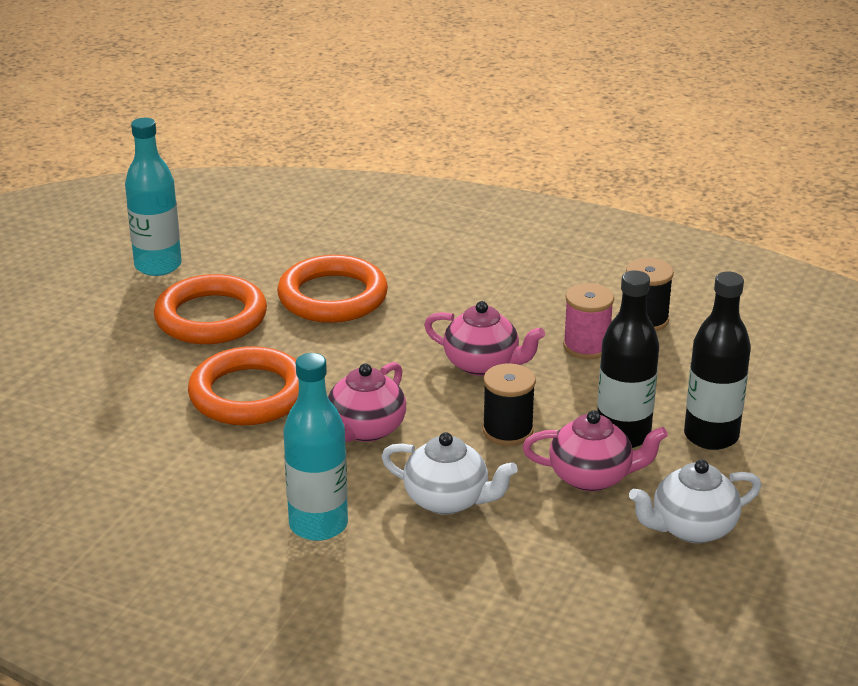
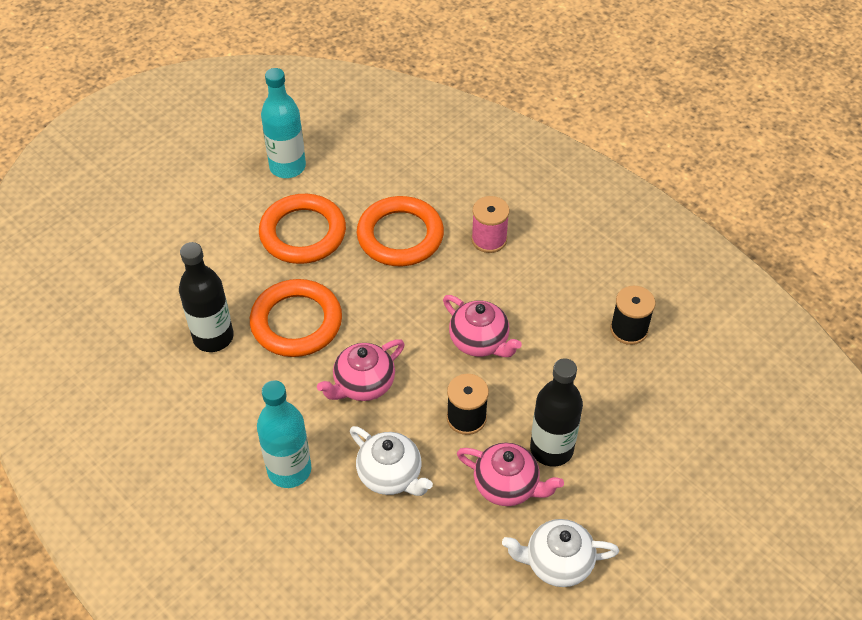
camera: 20 degrees right, 20 degrees up
pink spool [563,283,614,359] -> pink spool moved to [471,196,510,253]
black bottle [684,271,751,450] -> black bottle moved to [179,242,234,352]

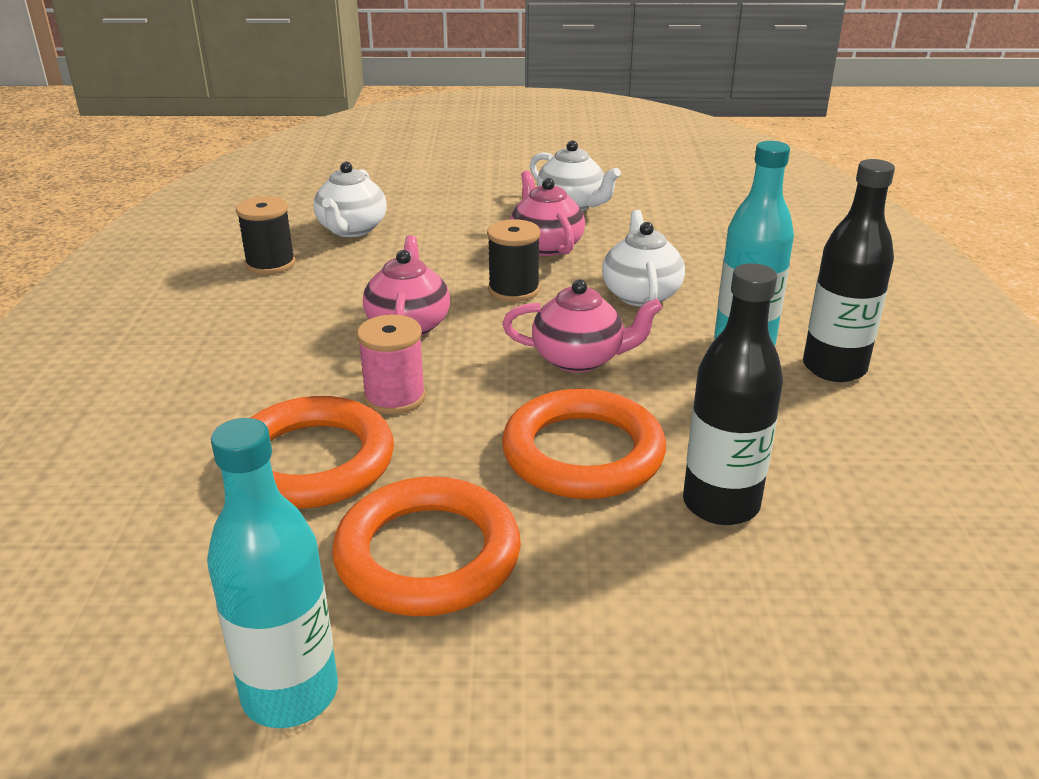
camera: 135 degrees left, 20 degrees down
pink spool [471,196,510,253] -> pink spool moved to [357,315,426,415]
black bottle [530,358,583,467] -> black bottle moved to [803,159,895,382]
none -> white teapot [314,162,387,237]

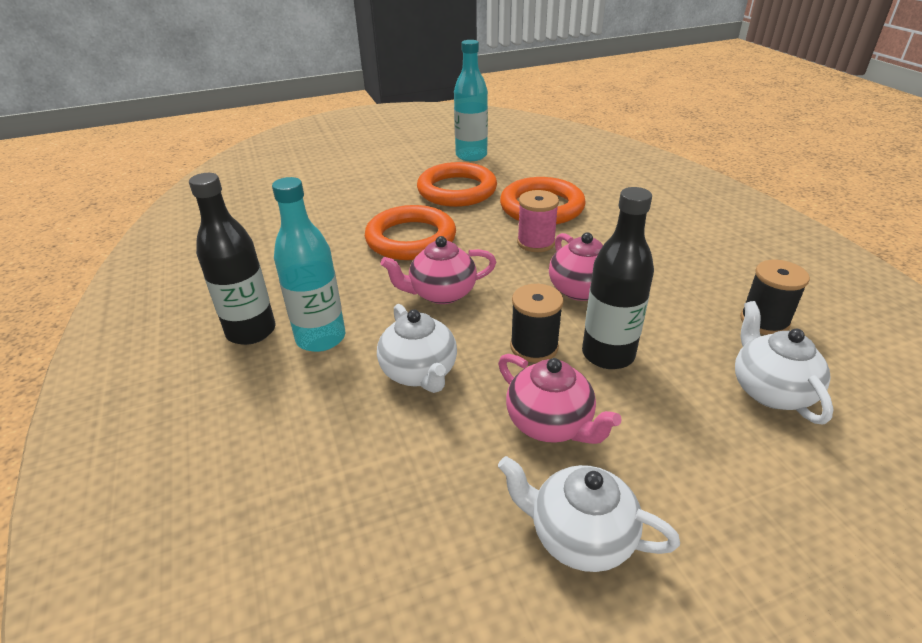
camera: 160 degrees right, 5 degrees up
black bottle [683,263,783,525] -> black bottle moved to [582,187,654,369]

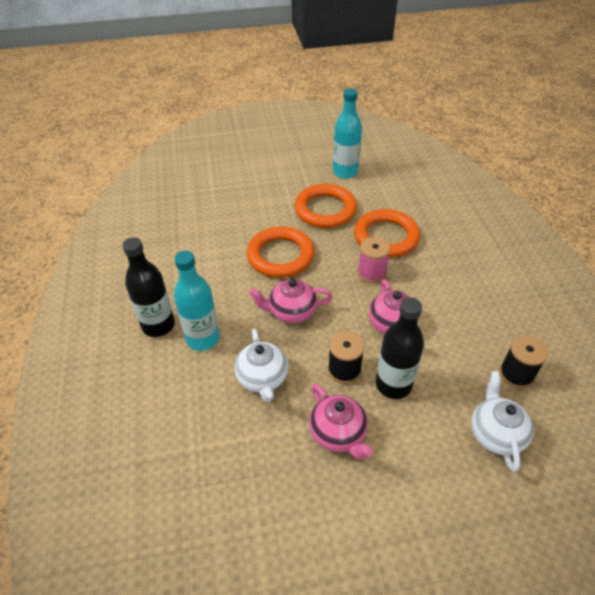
camera: 10 degrees right, 10 degrees up
white teapot [498,456,680,572] -> none

